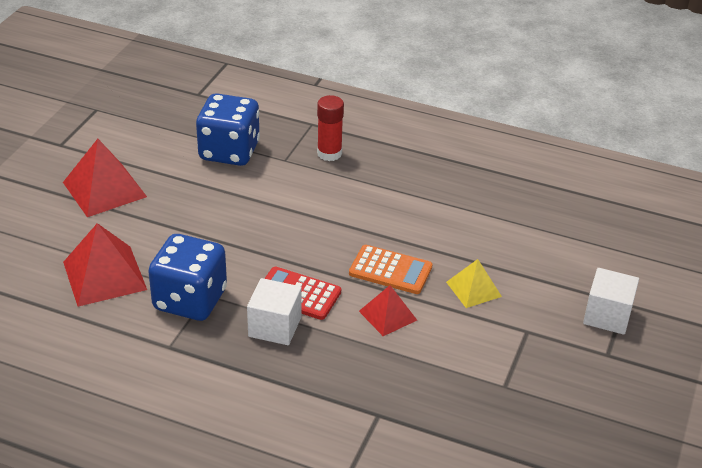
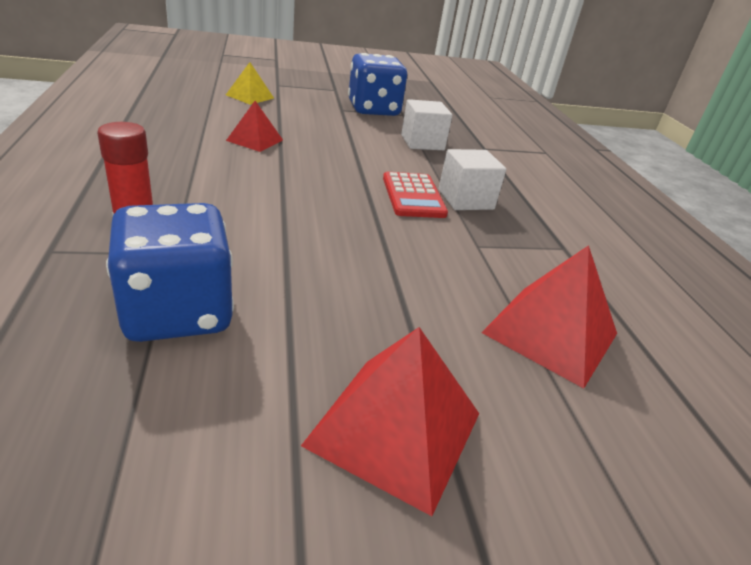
camera: 125 degrees left, 5 degrees down
blue dice [148,234,227,321] -> blue dice moved to [348,53,407,116]
orange calculator [349,245,433,294] -> none
red pyramid [359,285,417,336] -> red pyramid moved to [226,101,283,152]
yellow pyramid [446,259,502,308] -> yellow pyramid moved to [226,62,274,105]
white cube [583,268,639,335] -> white cube moved to [401,99,452,150]

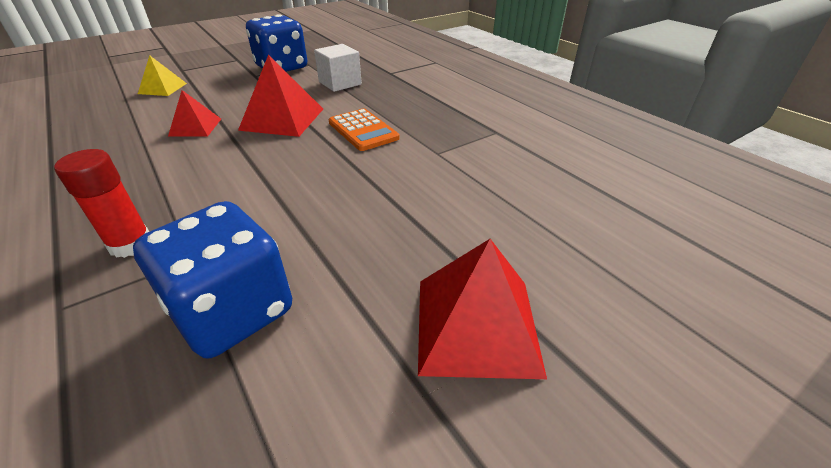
camera: 20 degrees left, 5 degrees up
red calculator [383,172,448,218] -> orange calculator [329,108,400,151]
white cube [439,149,506,210] -> none
red pyramid [481,245,617,388] -> red pyramid moved to [238,55,323,137]

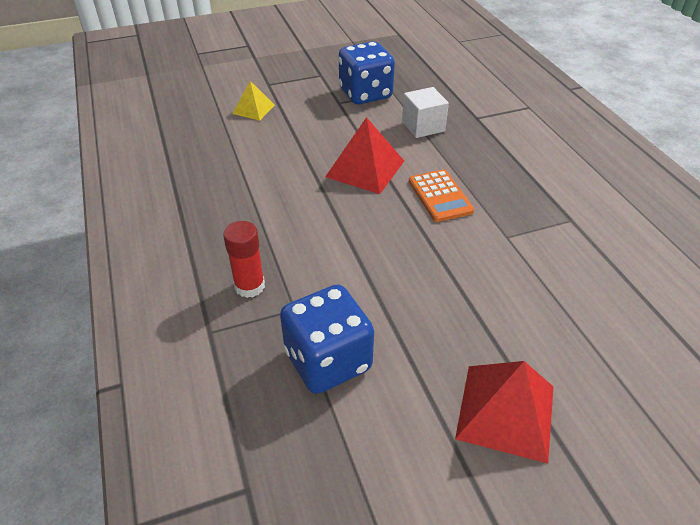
camera: 15 degrees right, 5 degrees up
red pyramid [168,90,221,137] -> none

